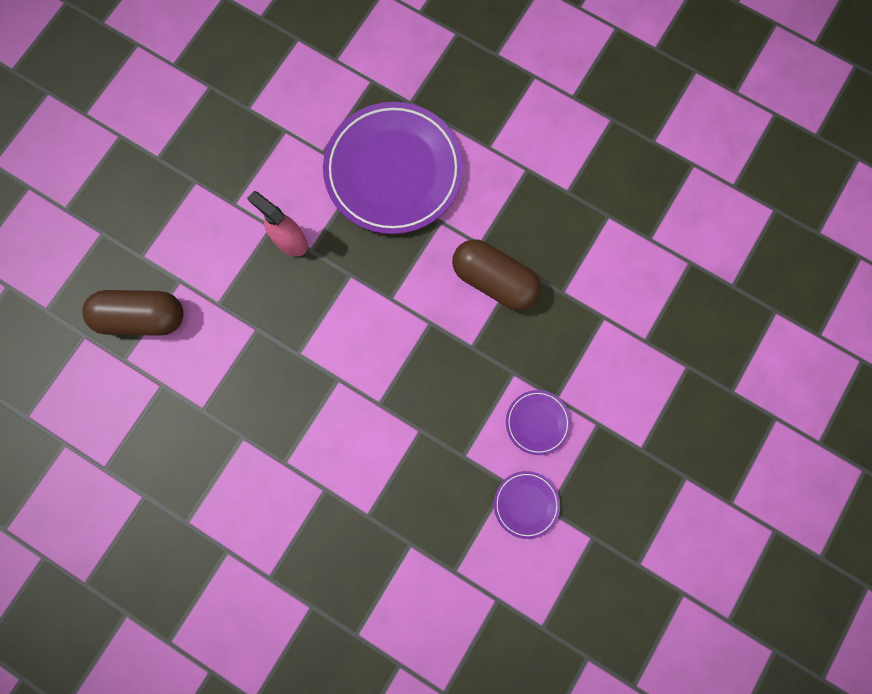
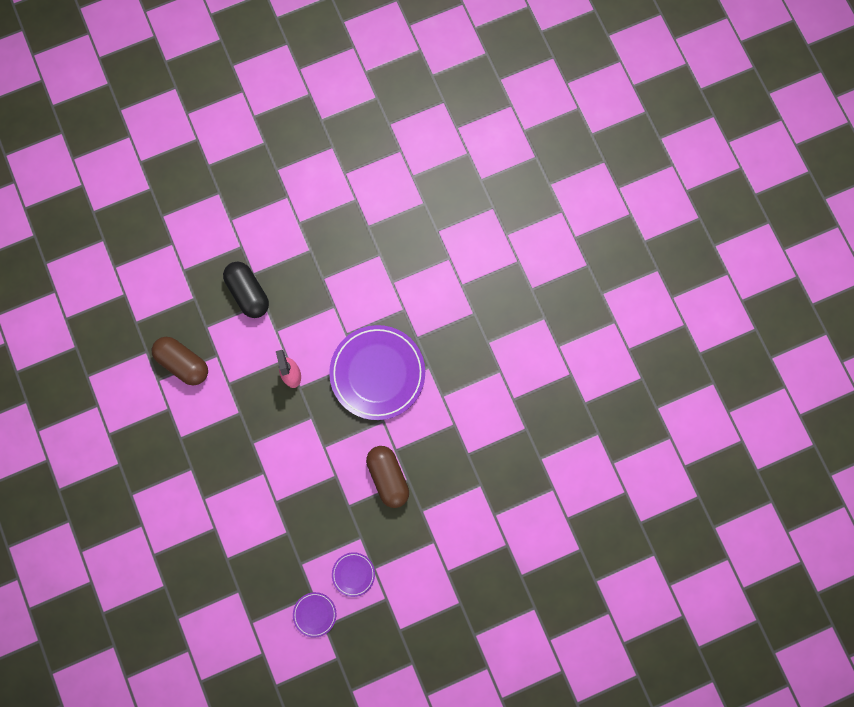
camera: 35 degrees right, 0 degrees up
none -> black capsule [223,262,269,318]

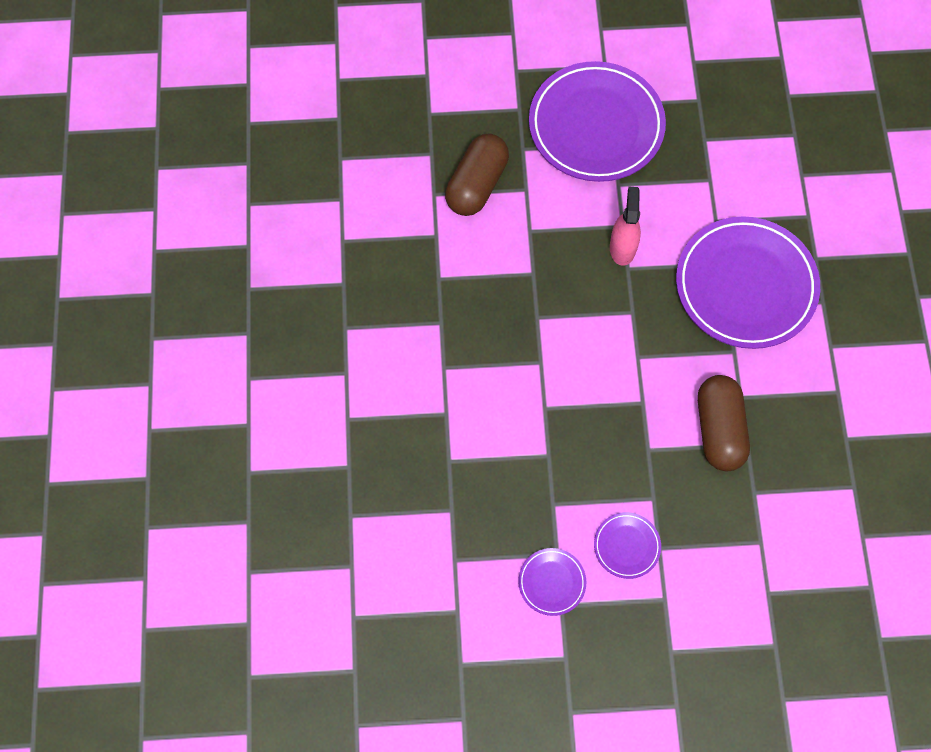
camera: 20 degrees right, 10 degrees down
brown capsule [152,337,208,385] -> brown capsule turned 60 degrees clockwise [445,134,509,216]
black capsule [223,262,269,318] -> purple plate [529,61,666,182]

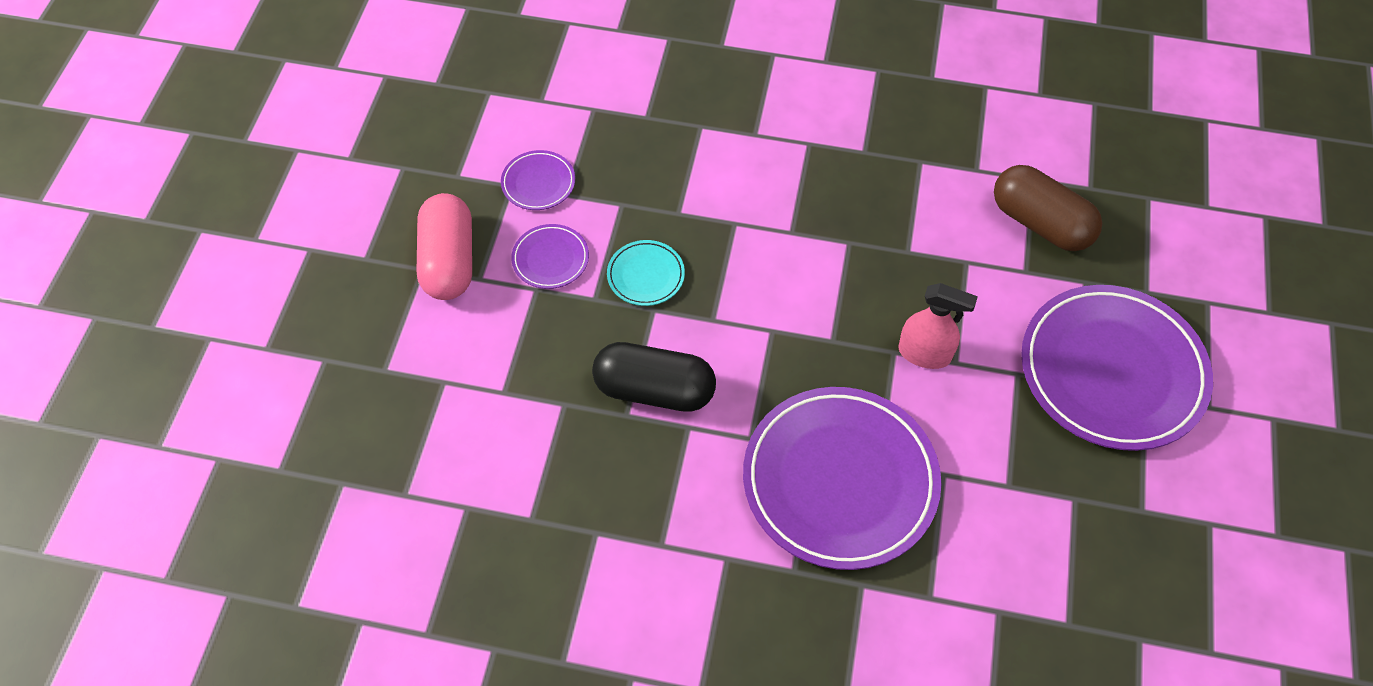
camera: 105 degrees right, 10 degrees down
brown capsule [698,375,750,471] -> black capsule [592,342,716,412]
none -> pink capsule [417,193,472,300]
none -> turquoise plate [607,240,685,306]

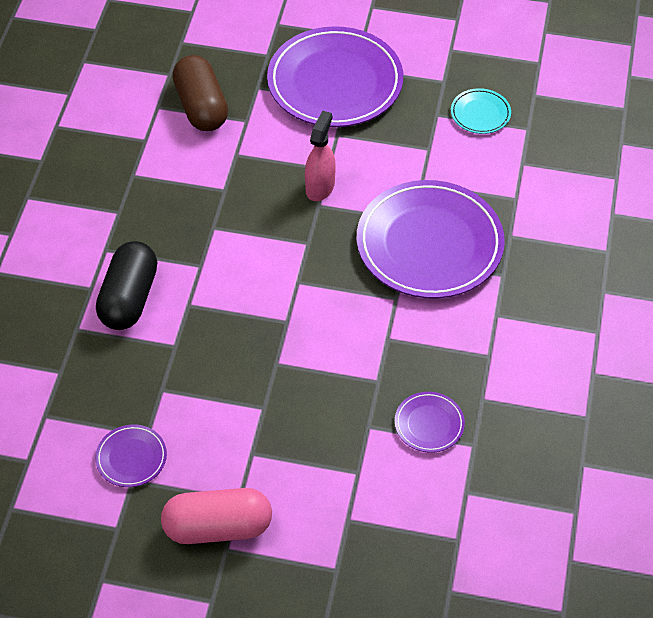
camera: 90 degrees left, 5 degrees down
purple plate [511,224,589,289] -> purple plate moved to [395,392,465,453]
black capsule [592,342,716,412] -> black capsule moved to [96,241,157,330]
turquoise plate [607,240,685,306] -> turquoise plate moved to [451,88,511,134]
brown capsule [994,165,1102,251] -> brown capsule turned 60 degrees counterclockwise [173,55,228,131]

